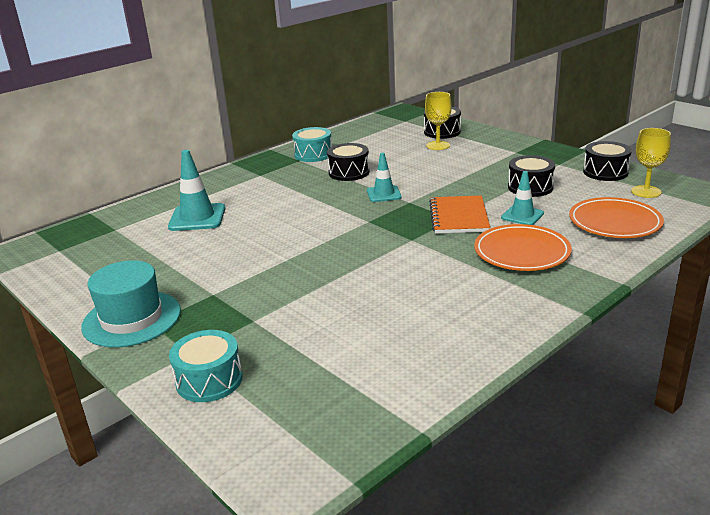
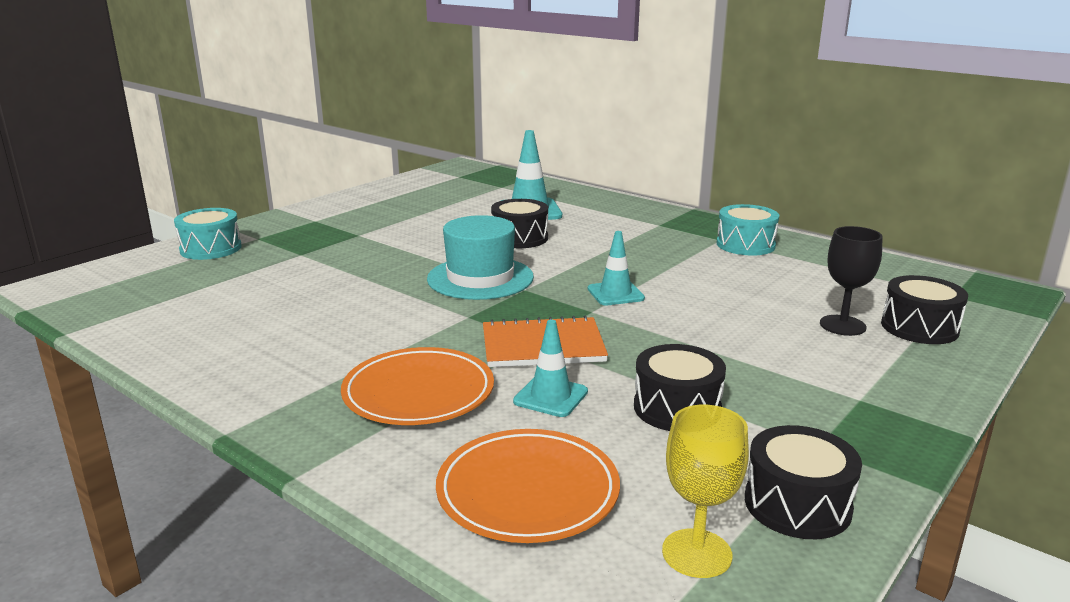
camera: 80 degrees right, 5 degrees down
turquoise hat [81,260,181,347] -> turquoise hat moved to [427,215,534,300]
black drum [327,143,370,181] -> black drum moved to [491,199,548,248]
yellow goblet [425,92,452,150] -> black goblet [820,226,883,336]

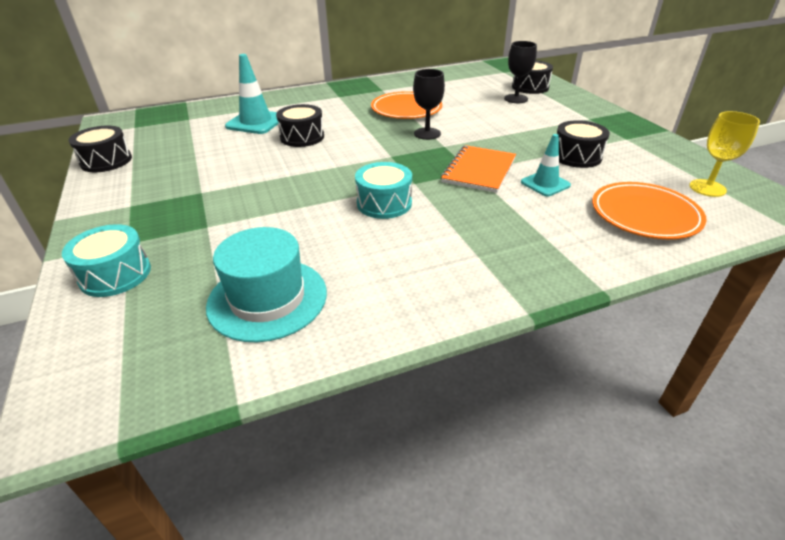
camera: 60 degrees left, 15 degrees up
orange plate [341,347,494,425] -> orange plate moved to [371,91,442,119]
turquoise hat [427,215,534,300] -> turquoise hat moved to [206,227,327,342]
turquoise traffic cone [588,231,645,306] -> black goblet [413,69,445,140]
turquoise drum [717,204,779,256] -> turquoise drum moved to [355,162,412,219]
black drum [745,425,862,539] -> black drum moved to [68,126,132,172]

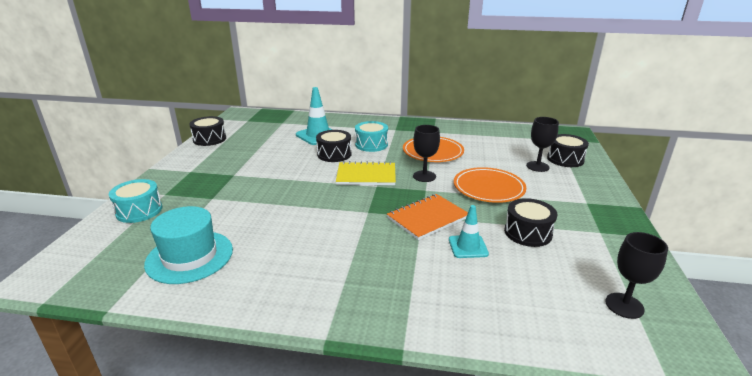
camera: 30 degrees right, 10 degrees down
turquoise drum [355,162,412,219] -> turquoise drum moved to [355,121,388,152]
orange plate [592,182,706,239] -> orange plate moved to [454,167,526,203]
yellow goblet [689,111,760,197] -> black goblet [605,232,668,319]
none -> yellow notebook [336,161,396,185]

